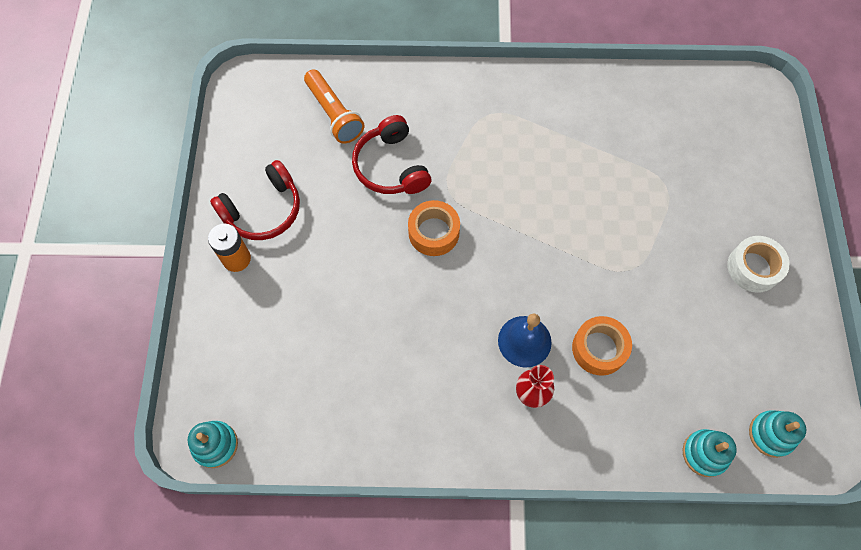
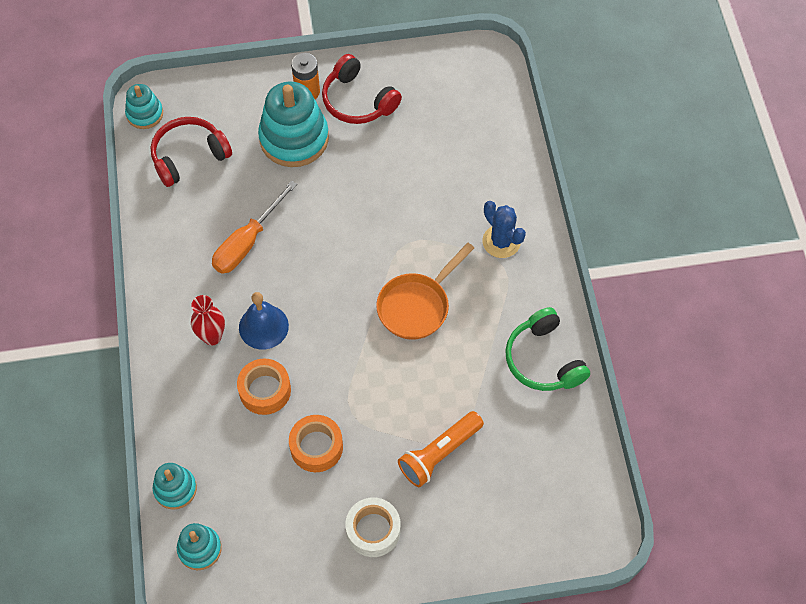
camera: 80 degrees right, 5 degrees down
orange flashlight [304,69,365,144] -> orange flashlight moved to [398,411,484,487]
red headphones [352,115,431,194] -> red headphones moved to [151,117,232,187]
orange tape [408,200,460,256] -> orange tape moved to [289,415,343,472]
none -> orange screwdriver [212,180,297,274]
none -> turquoise stacking toy [258,81,329,167]
none -> orange pan [376,243,474,340]
none -> blue cactus [482,201,526,258]
none -> green headphones [505,307,590,391]

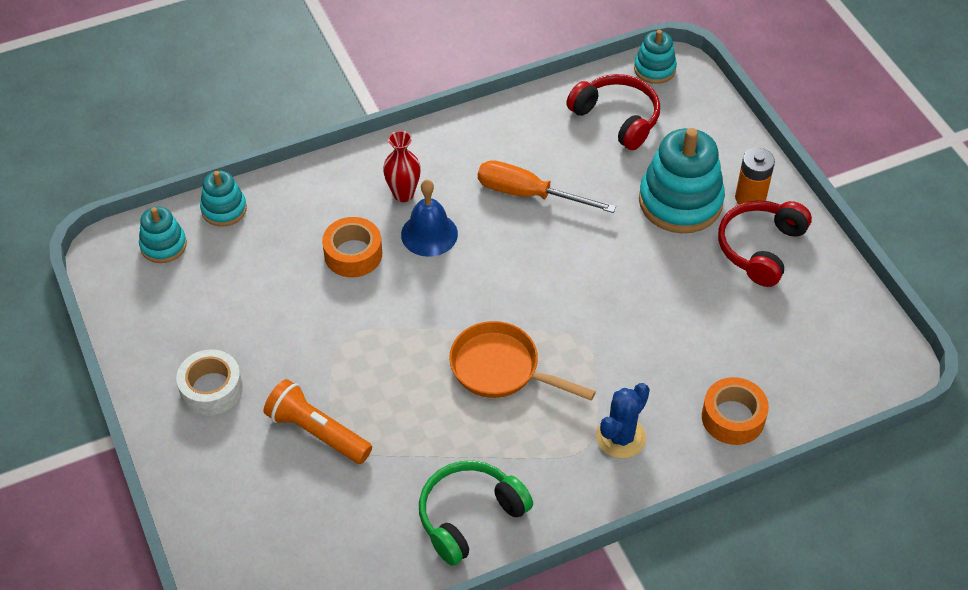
camera: 75 degrees right, 10 degrees down
orange tape [289,415,343,472] -> orange tape moved to [702,377,769,445]

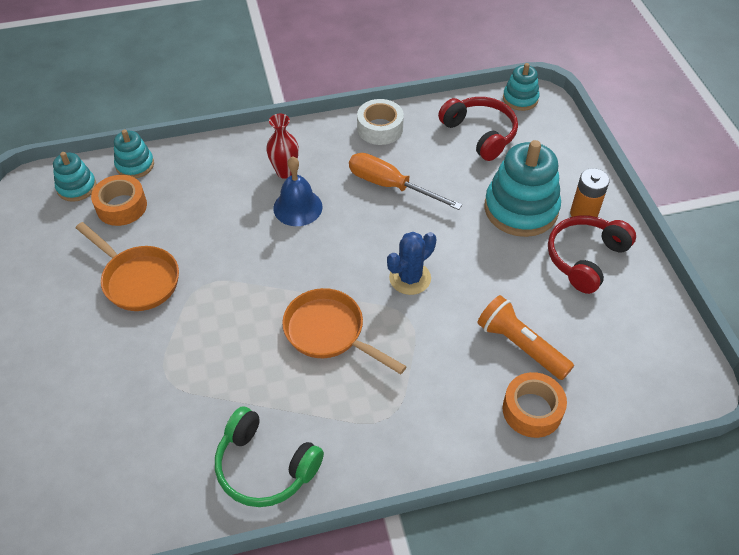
camera: 10 degrees right, 0 degrees up
white tape [176,349,243,416] -> white tape moved to [357,99,404,145]
orange flashlight [264,379,372,464] -> orange flashlight moved to [477,295,574,380]
orange tape [322,217,382,277] -> orange tape moved to [91,175,147,226]
green headphones [419,461,533,566] -> green headphones turned 120 degrees counterclockwise [215,406,324,507]
blue cactus [596,383,650,458] -> blue cactus moved to [387,232,436,295]
none -> orange pan [76,222,179,311]

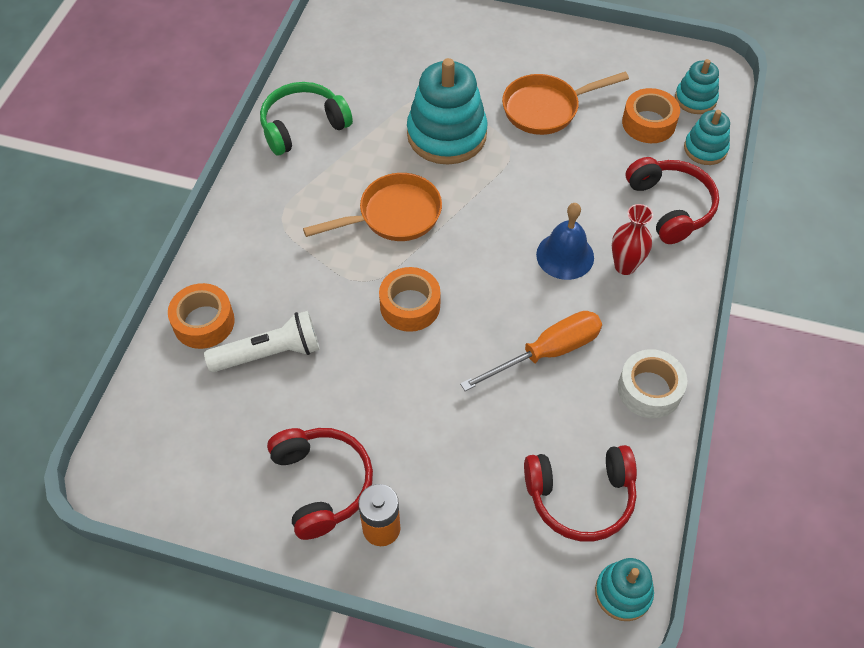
camera: 120 degrees right, 5 degrees up
blue cactus [387,232,436,295] -> orange tape [379,267,441,332]
orange flashlight [477,295,574,380] -> white flashlight [204,311,320,372]
turquoise stacking toy [484,140,561,237] -> turquoise stacking toy moved to [407,58,487,165]
none -> red headphones [626,157,719,244]

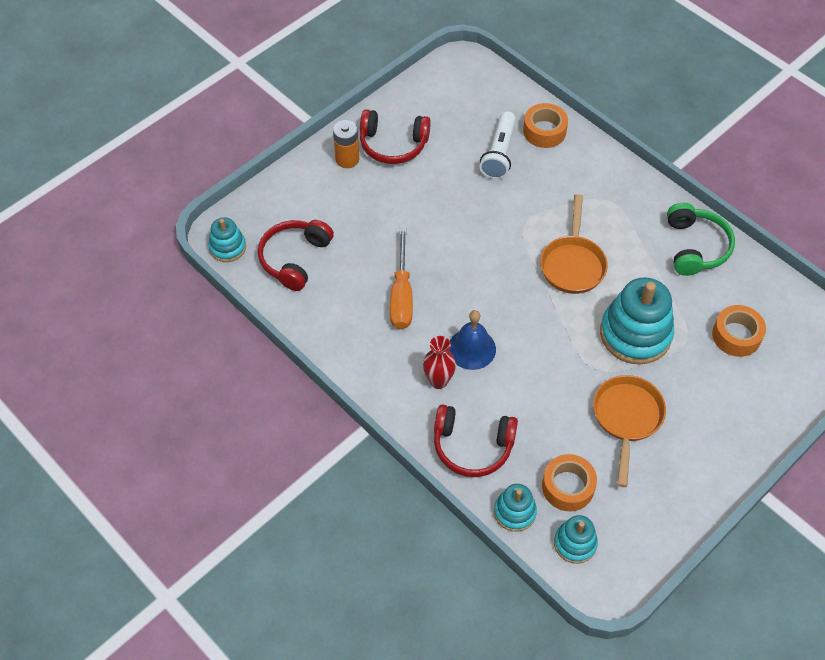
camera: 120 degrees right, 0 degrees up
orange tape [379,267,441,332] -> orange tape moved to [712,305,766,357]
white tape [618,349,687,418] -> none

